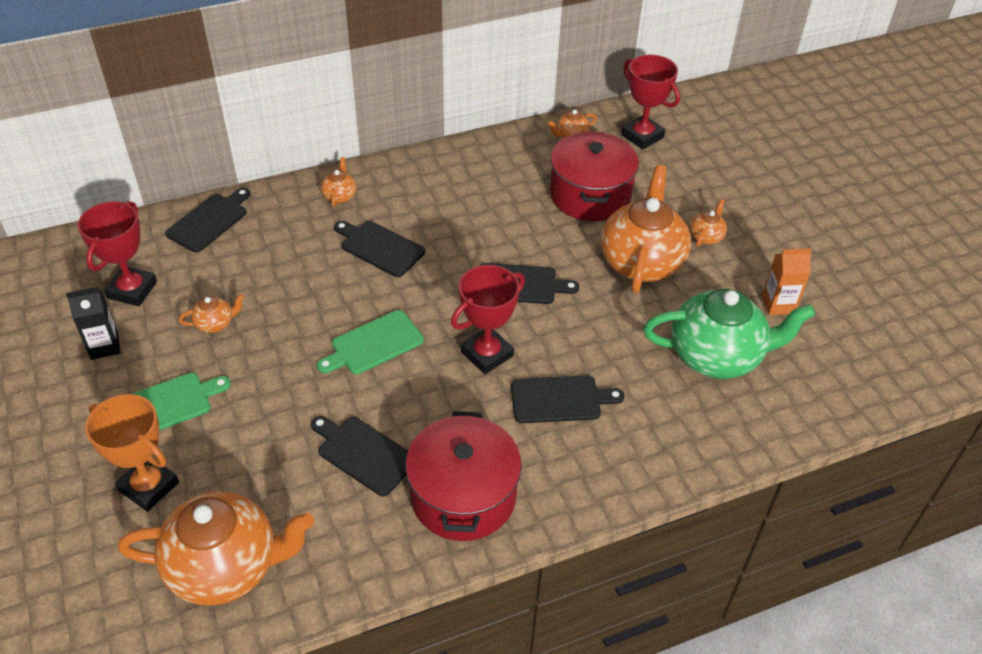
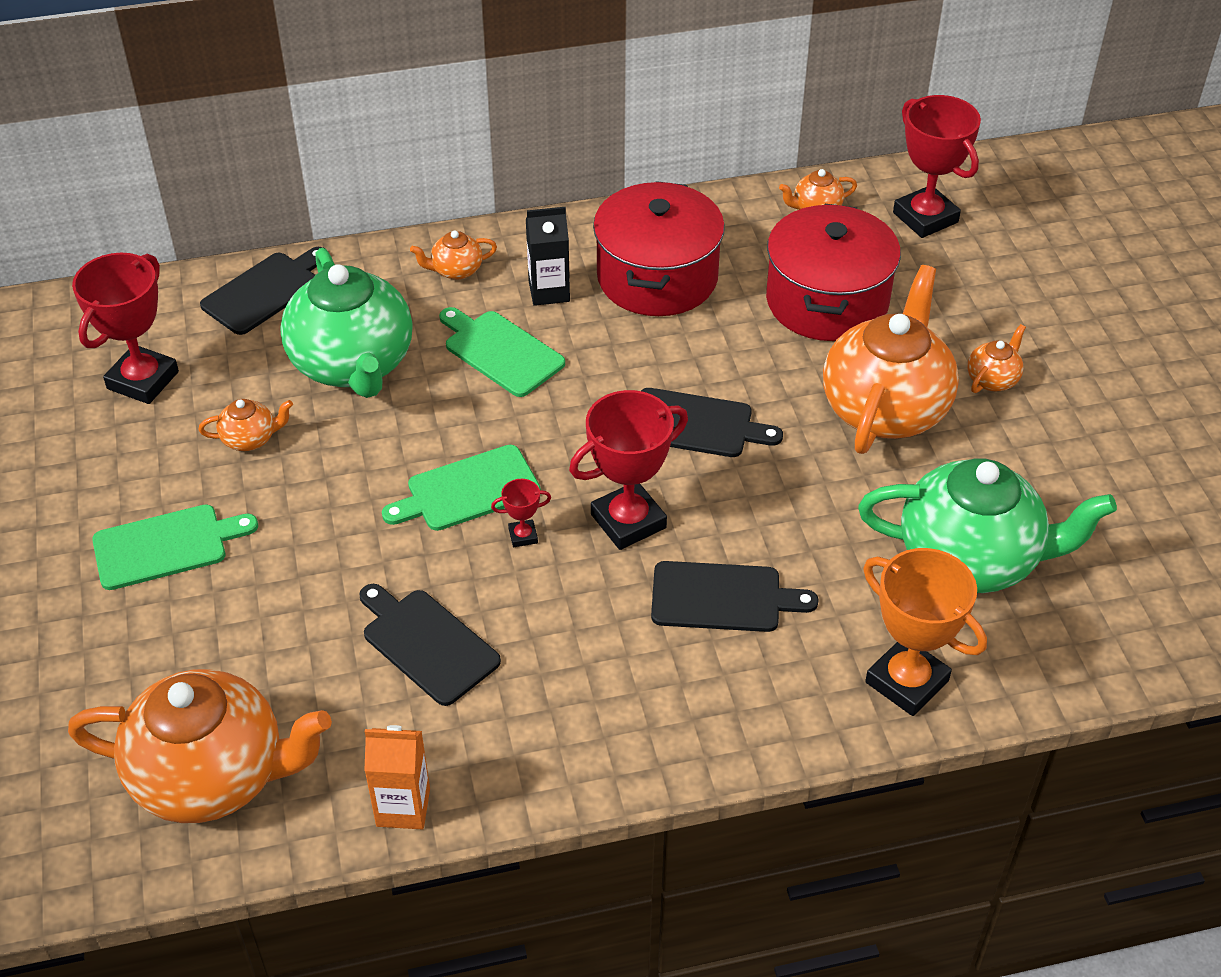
camera: 10 degrees right, 0 degrees up
black carton [66,287,120,360] -> black carton moved to [526,207,570,306]
orange trophy [85,394,179,512] -> orange trophy moved to [863,548,987,716]
orange teapot [321,157,356,207] -> orange teapot turned 120 degrees counterclockwise [410,230,497,280]
black cutting board [334,221,425,277] -> green cutting board [439,307,565,397]
red pot [405,411,522,541] -> red pot moved to [593,181,725,316]
orange carton [762,248,812,315] -> orange carton moved to [364,725,430,829]
none -> green teapot [280,248,413,398]
none -> red trophy [491,479,551,547]

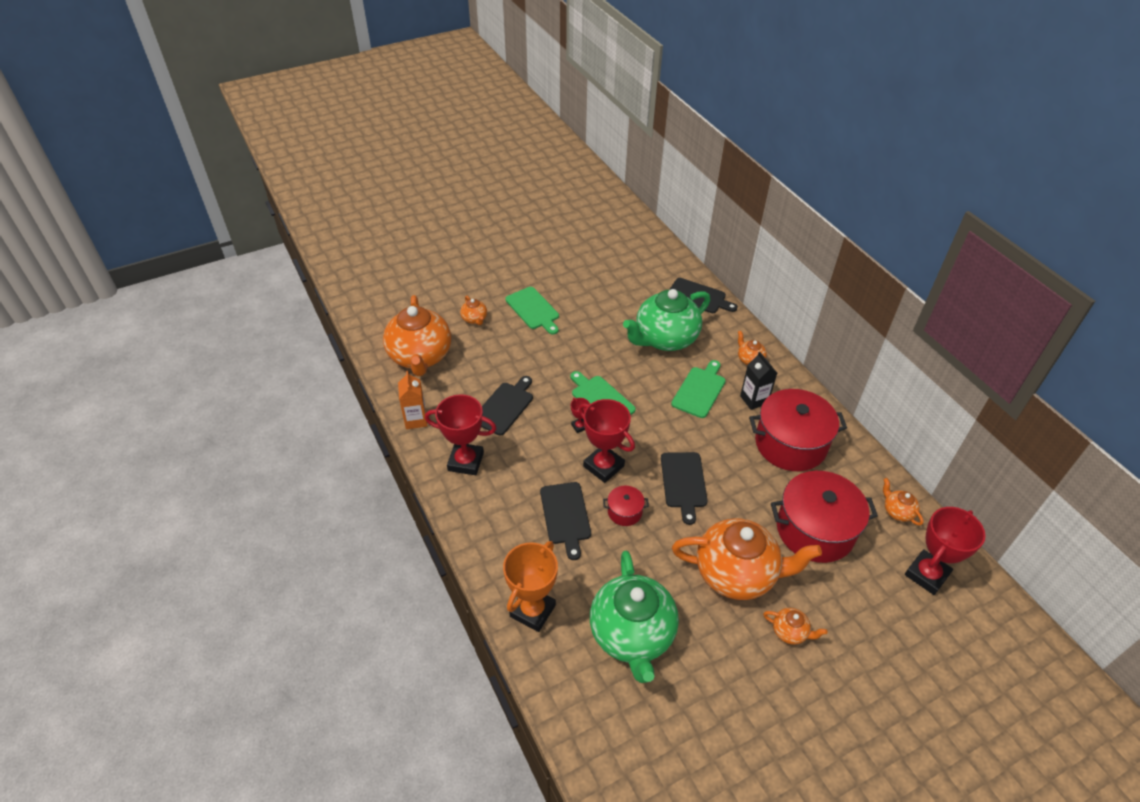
camera: 75 degrees right, 0 degrees up
red trophy [72,253,179,404] -> red trophy moved to [425,394,497,475]
orange teapot [198,399,293,451] -> orange teapot moved to [460,296,487,325]
none -> red pot [603,486,649,526]

